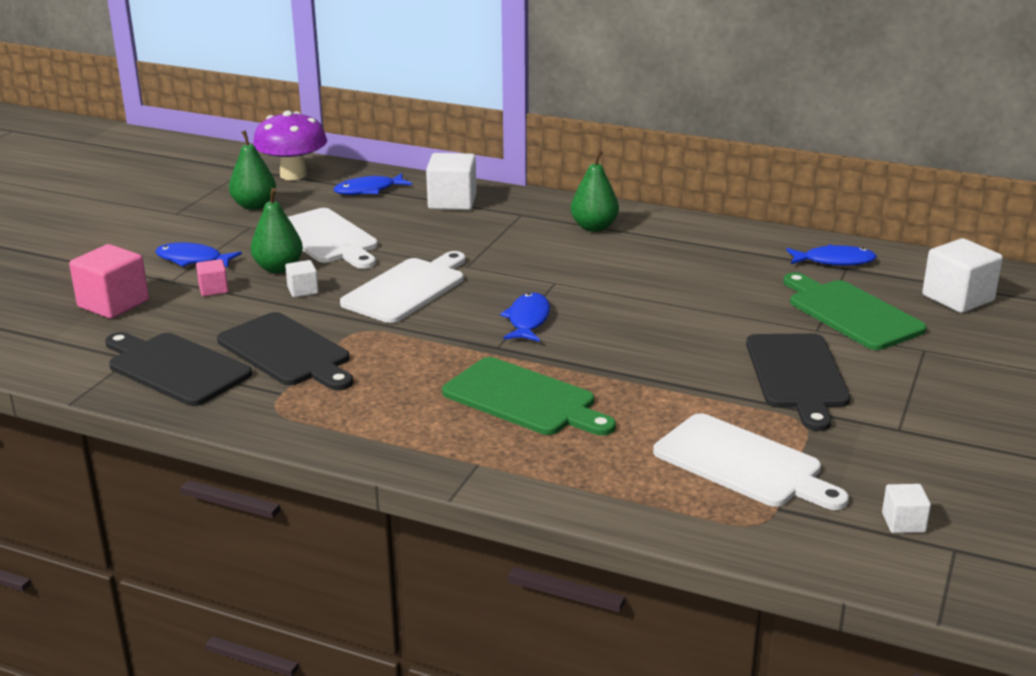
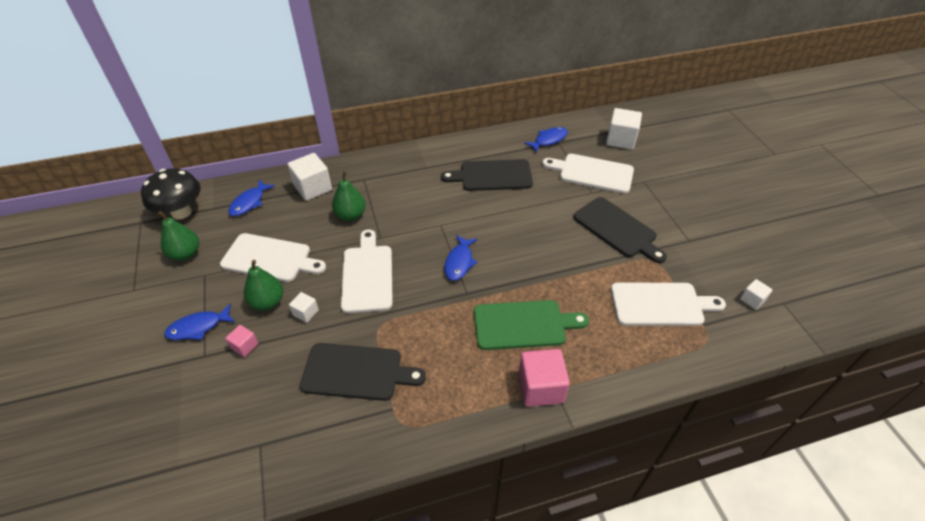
camera: 40 degrees left, 20 degrees up
pink cube [69,244,149,319] -> pink cube moved to [518,349,570,407]
black cutting board [105,332,252,406] -> black cutting board moved to [441,159,533,191]
purple mushroom [253,110,327,180] -> black mushroom [141,168,201,220]
blue fish [500,293,550,342] -> blue fish turned 135 degrees counterclockwise [445,235,478,281]
green pear [571,150,619,232] -> green pear moved to [332,171,366,221]
green cutting board [783,273,927,350] -> white cutting board [542,154,634,194]

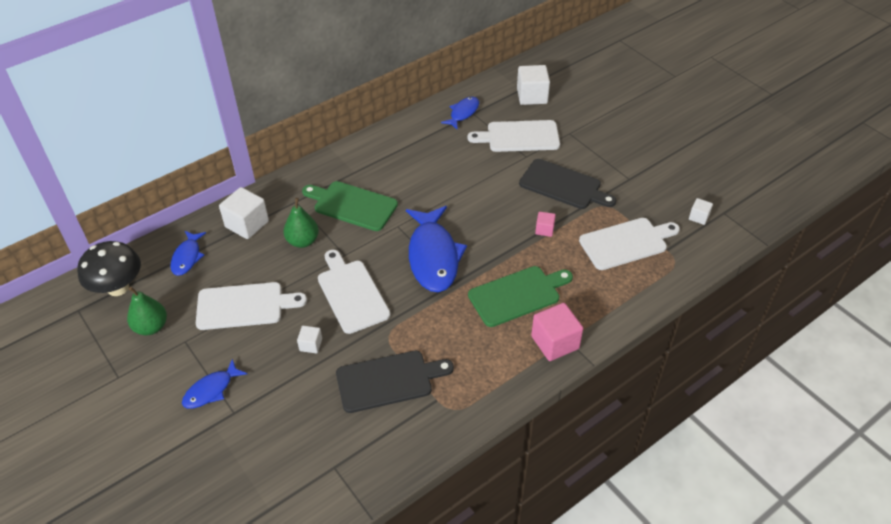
camera: 20 degrees left, 0 degrees up
pink cube [225,325,259,357] -> pink cube moved to [535,212,556,237]
green pear [244,260,283,310] -> none
black cutting board [441,159,533,191] -> none
blue fish [445,235,478,281] -> blue fish [406,206,467,292], size x1.92
none -> green cutting board [302,181,398,231]

